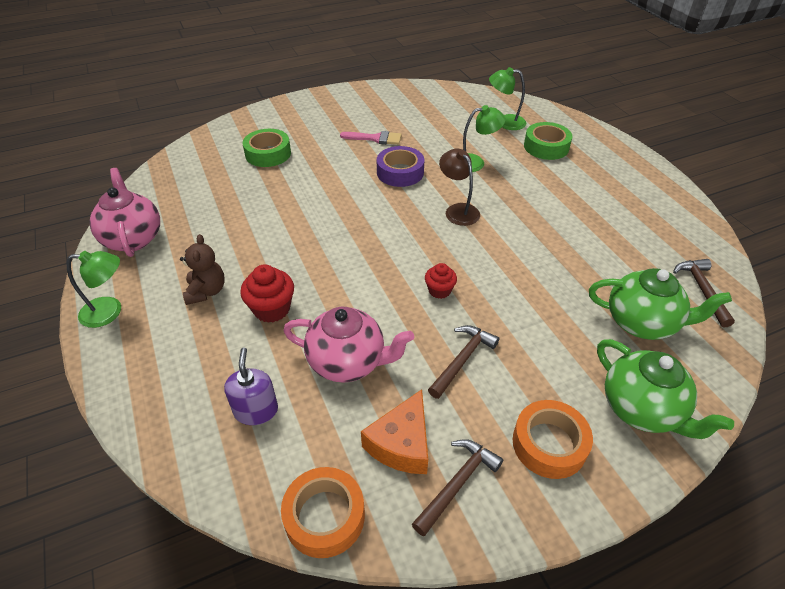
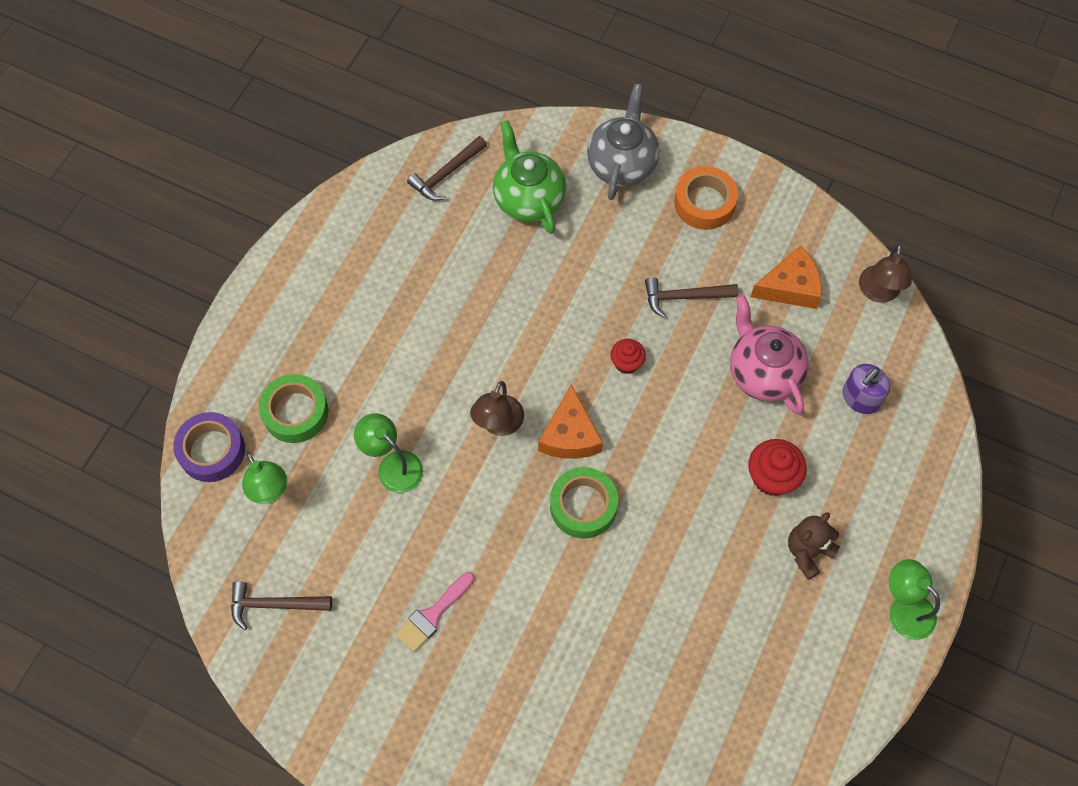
camera: 130 degrees left, 20 degrees up
pink teapot [89,168,160,257] -> none
green tape [243,129,291,167] -> green tape moved to [550,467,618,539]
orange tape [281,467,365,558] -> brown lamp [859,244,912,303]
pink brush [340,131,402,145] -> pink brush turned 105 degrees counterclockwise [395,572,475,652]
purple tape [377,146,424,187] -> purple tape moved to [173,412,245,482]
brown hammer [412,439,503,536] -> brown hammer moved to [231,581,332,630]
green teapot [597,339,734,439] -> grey teapot [587,84,660,200]
none -> orange cheese [538,384,603,459]

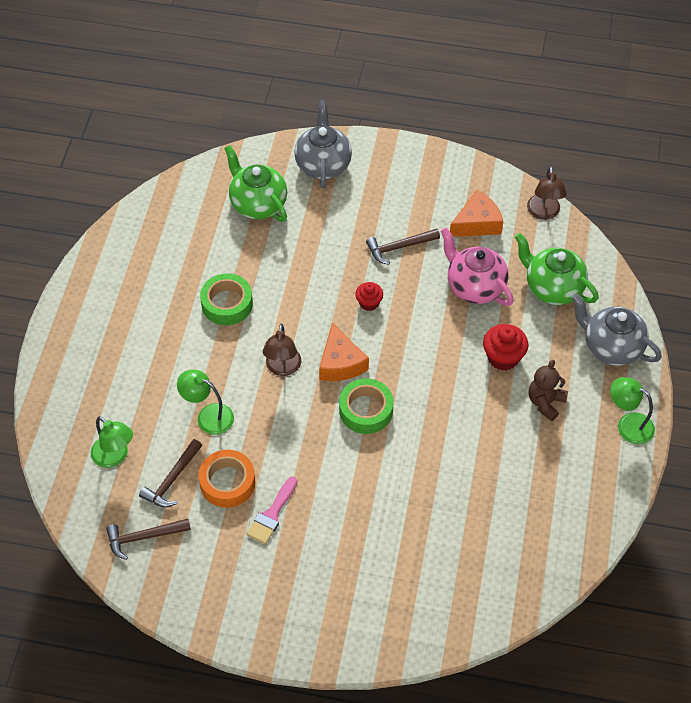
camera: 15 degrees left, 10 degrees down
purple tape [173,412,245,482] -> none
green tape [259,374,328,443] -> green tape moved to [200,274,253,325]
brown hammer [407,136,487,201] -> brown hammer moved to [139,439,202,507]
orange tape [674,166,738,230] -> orange tape moved to [198,450,255,508]
purple soap dispenser [843,364,890,414] -> green teapot [515,233,599,305]
none -> grey teapot [572,294,662,366]

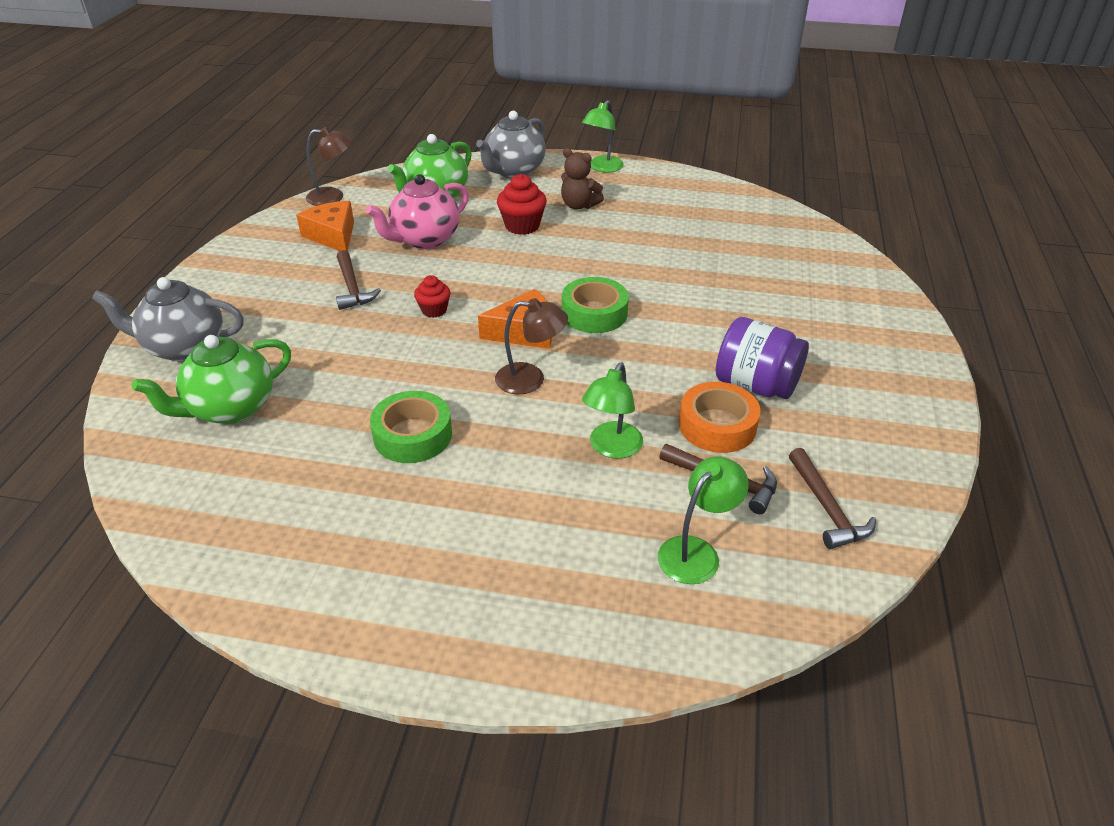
camera: 90 degrees left, 15 degrees down
pink brush [247,477,297,544] -> purple jar [716,317,809,399]

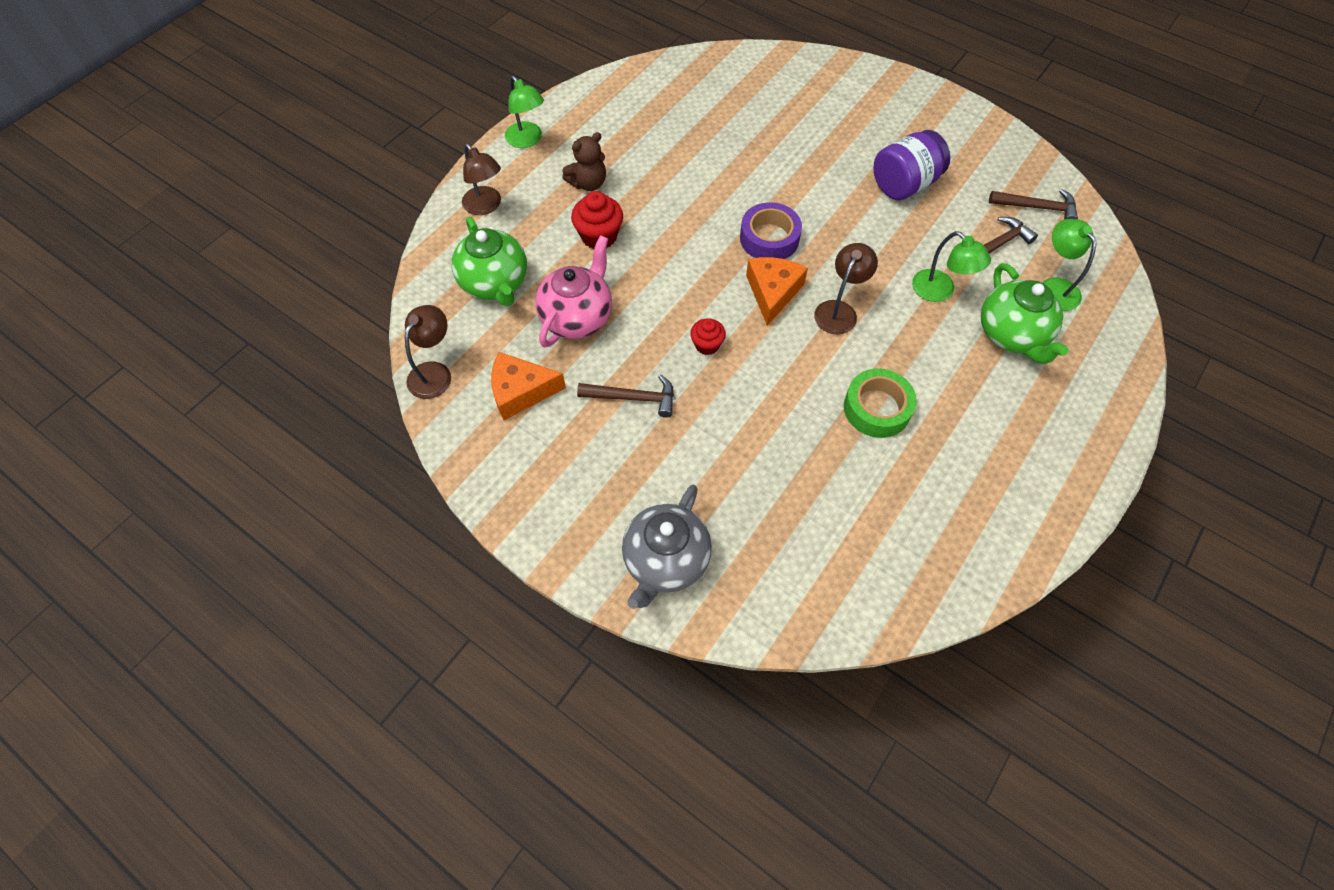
camera: 65 degrees left, 20 degrees up
green teapot [132,335,291,424] -> green teapot moved to [981,263,1069,364]
pink teapot [366,174,469,249] -> pink teapot turned 135 degrees counterclockwise [535,235,612,348]
grey teapot [476,111,546,179] -> brown lamp [462,143,501,215]
green tape [562,277,629,333] -> purple tape [740,202,802,259]
orange tape [679,382,761,453] -> none

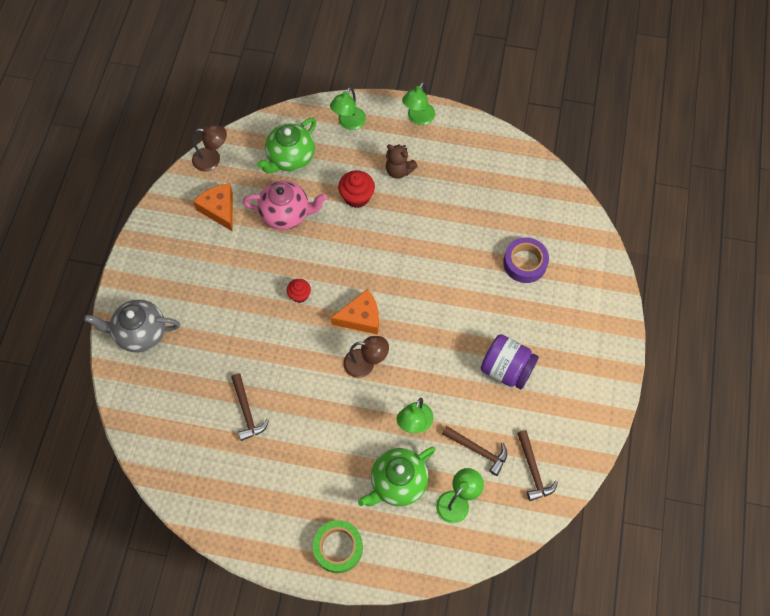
camera: 65 degrees right, 5 degrees up
brown lamp [462,143,501,215] -> green lamp [330,87,366,130]
brown hammer [577,374,674,418] -> brown hammer moved to [231,373,269,441]
purple tape [740,202,802,259] -> purple tape moved to [503,237,549,283]
green tape [844,369,917,438] -> green tape moved to [313,520,363,573]

